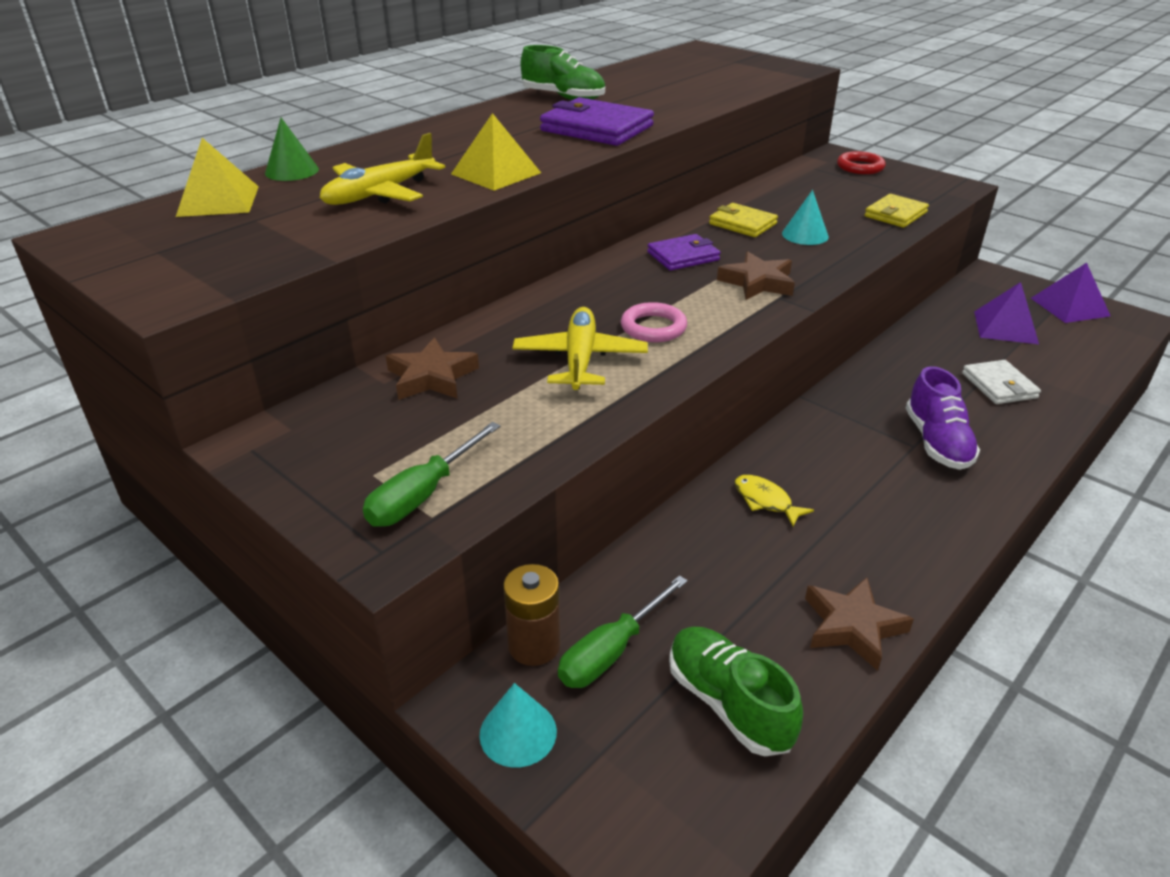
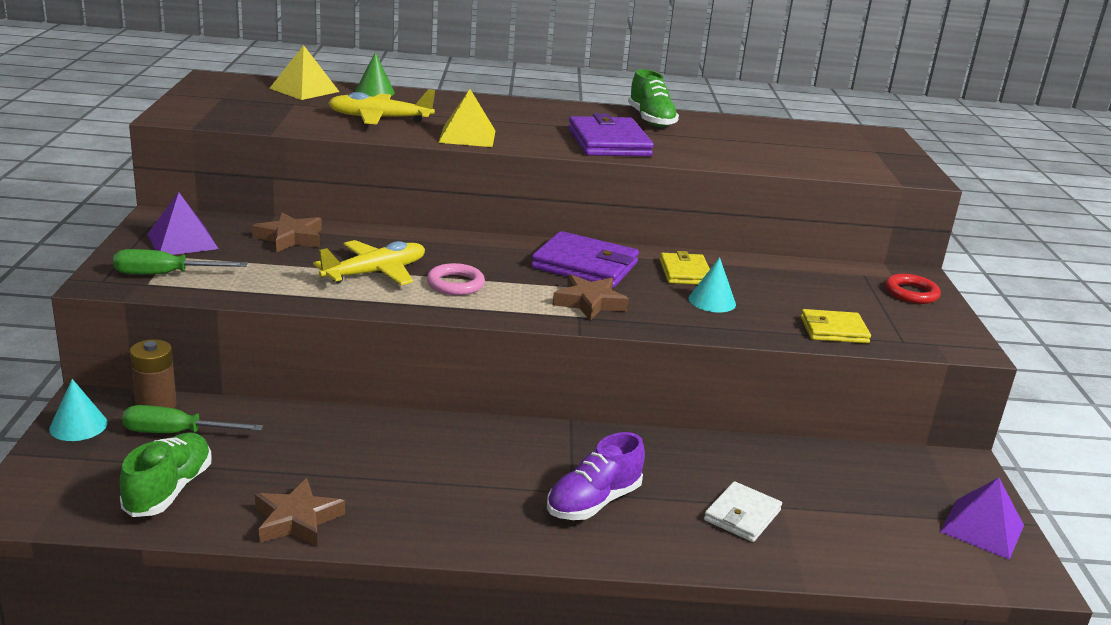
camera: 45 degrees right, 10 degrees down
purple wallet [647,234,721,271] -> purple wallet [531,231,639,288], size x1.62
yellow fish [735,475,814,527] -> none
purple pyramid [974,282,1039,344] -> purple pyramid moved to [147,192,218,255]

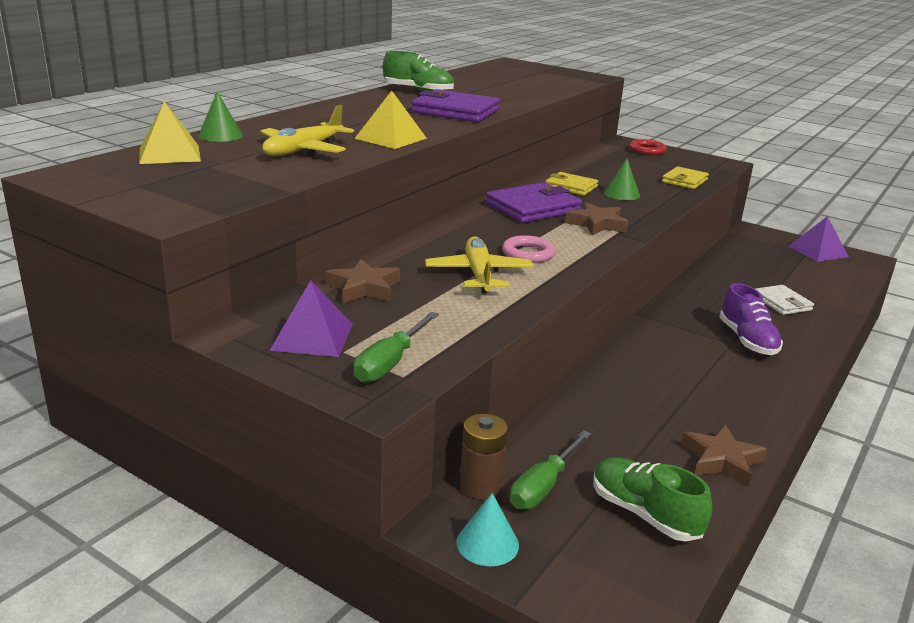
camera: 55 degrees left, 0 degrees up
turquoise cone [688,257,736,312] -> green cone [603,159,640,200]

